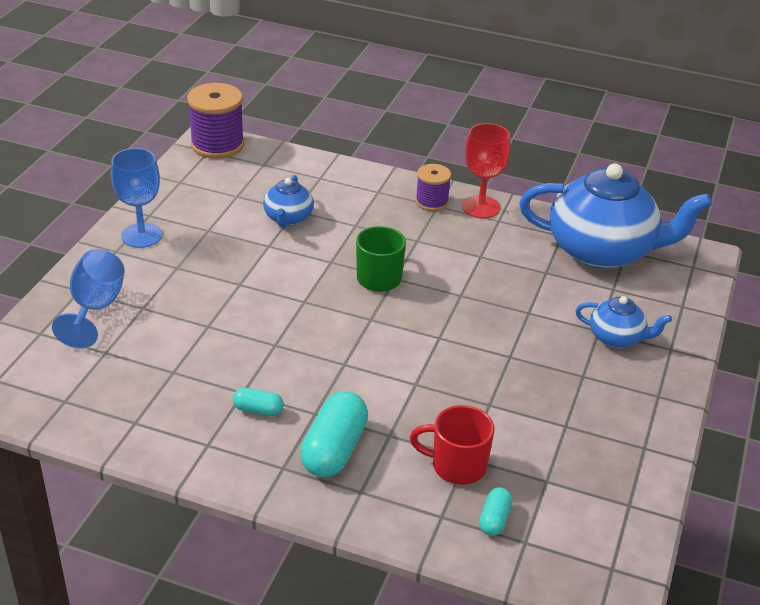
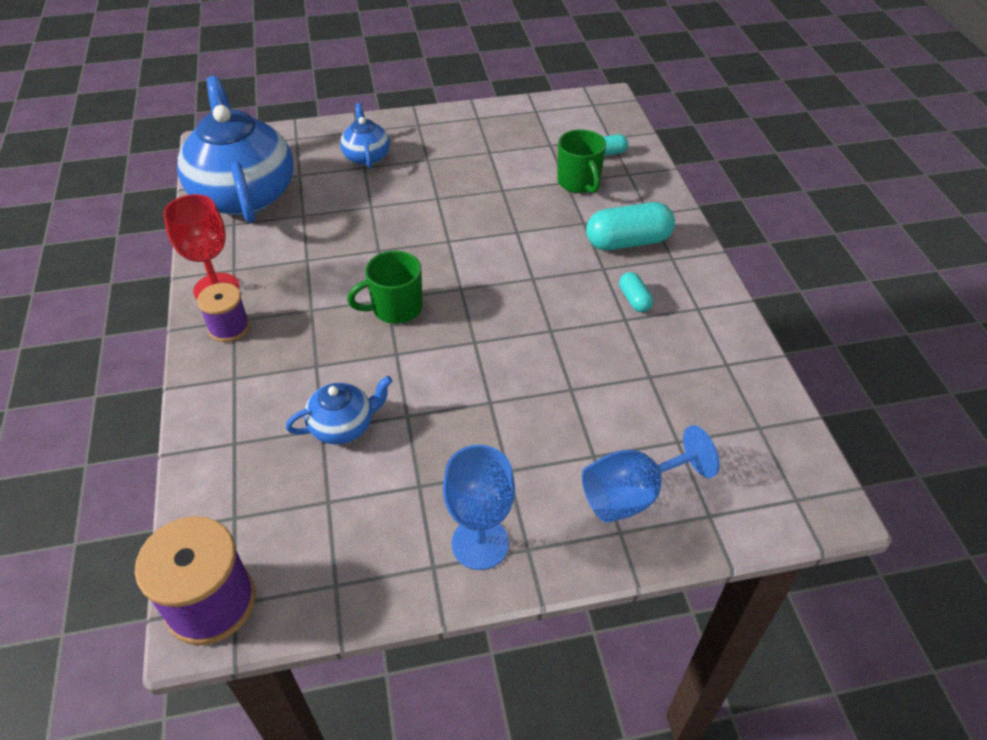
camera: 120 degrees left, 10 degrees up
red mug [410,405,494,485] -> green mug [557,129,606,193]

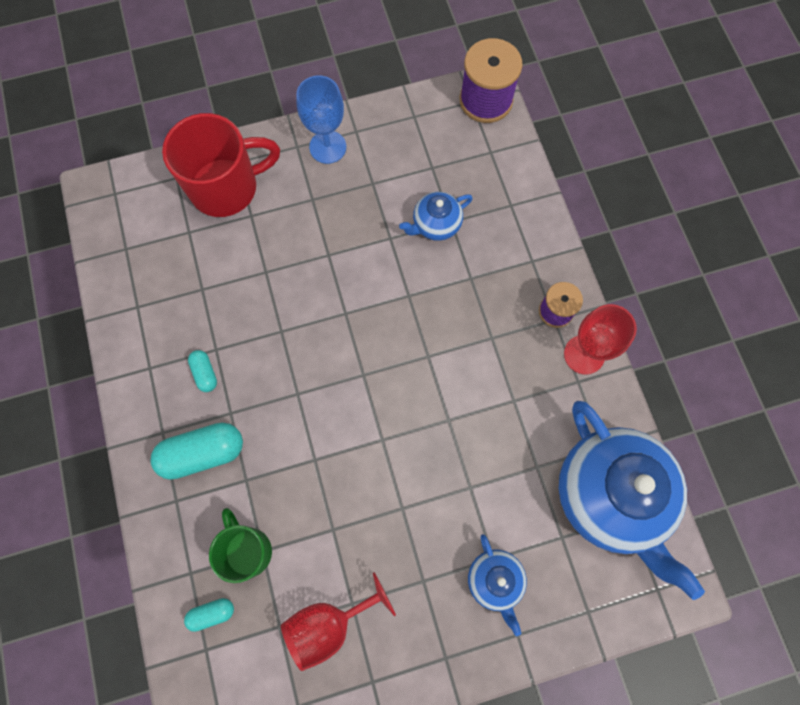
camera: 175 degrees right, 25 degrees up
green mug [347,251,423,324] -> none
blue goblet [582,425,720,523] -> red mug [162,113,280,217]
none -> red goblet [281,572,396,671]

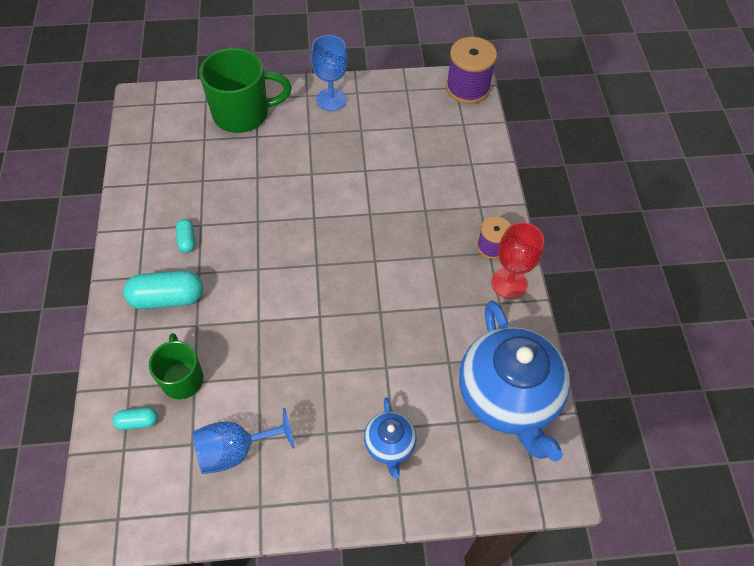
camera: 10 degrees right, 15 degrees down
red mug [162,113,280,217] -> green mug [199,48,292,133]
red goblet [281,572,396,671] -> blue goblet [193,408,295,474]
blue teapot [399,192,473,241] -> none

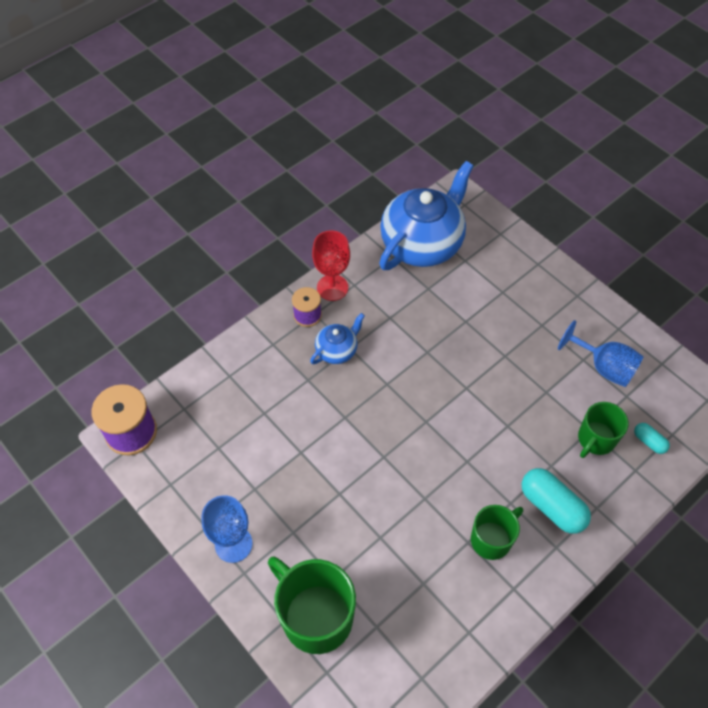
camera: 125 degrees left, 0 degrees up
turquoise capsule [176,219,195,253] -> green mug [471,505,523,560]
blue teapot [364,397,416,479] -> blue teapot moved to [310,313,365,364]

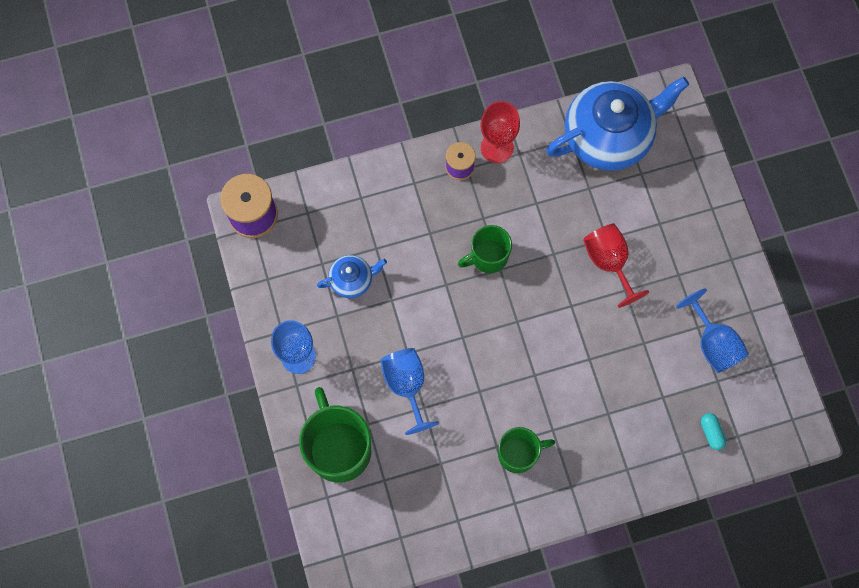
camera: 25 degrees right, 15 degrees up
blue teapot [310,313,365,364] -> blue teapot moved to [317,255,387,298]
turquoise capsule [522,468,591,534] -> none
green mug [578,402,629,458] -> green mug moved to [458,225,512,273]
none -> blue goblet [380,348,439,435]
none -> red goblet [583,224,649,308]

